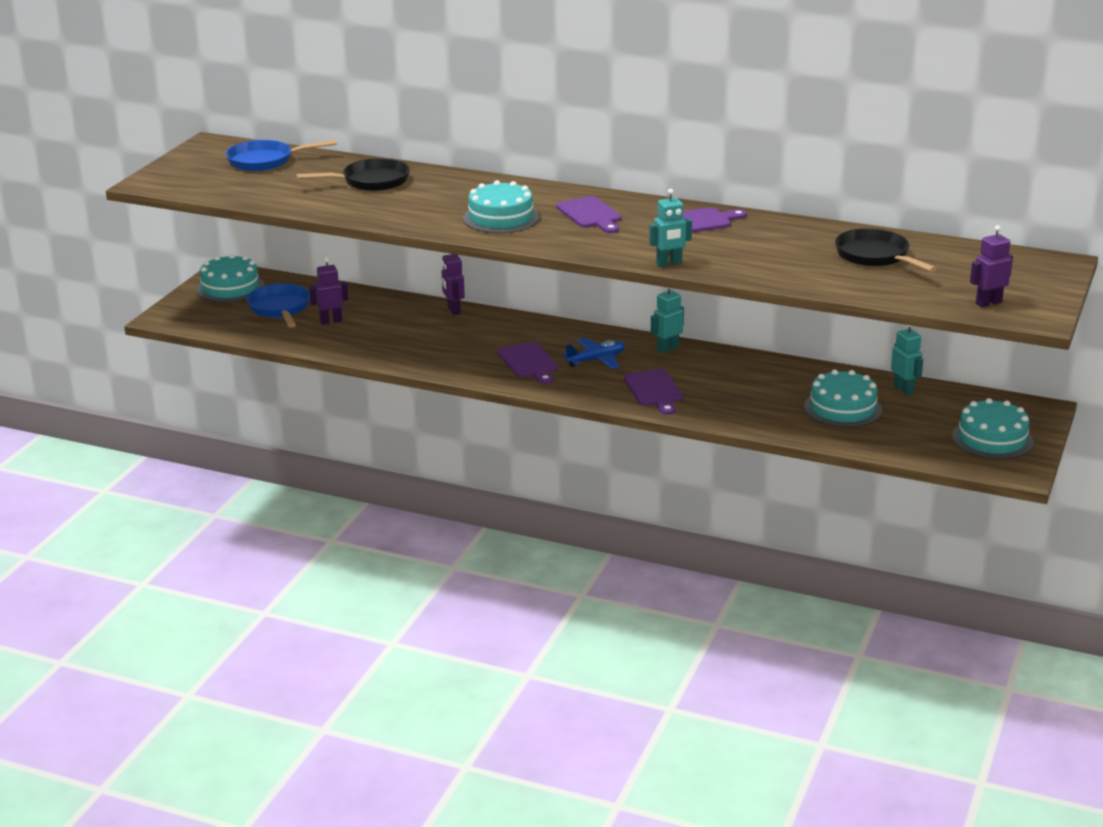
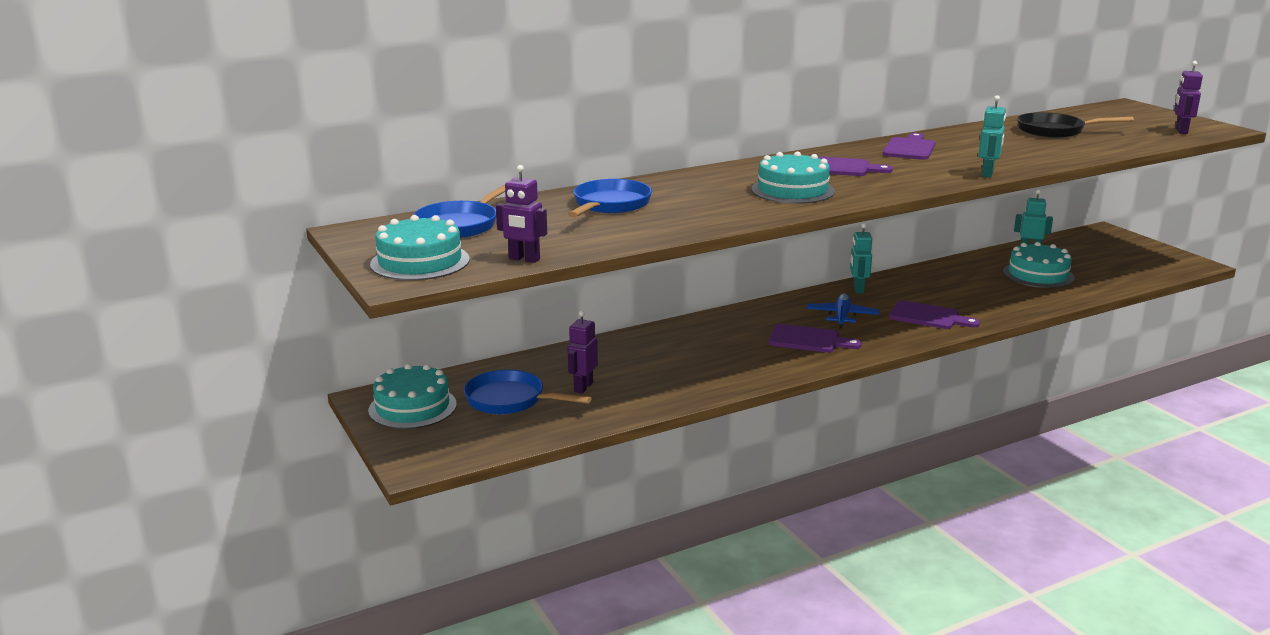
camera: 50 degrees left, 5 degrees down
black pan [296,158,410,191] -> blue pan [568,179,652,217]
purple robot [442,254,465,315] -> purple robot moved to [496,165,547,263]
turquoise cake [952,398,1034,459] -> turquoise cake moved to [370,215,470,281]

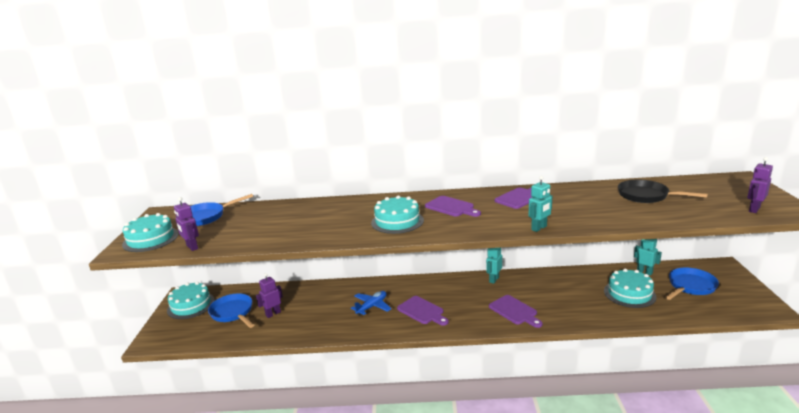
camera: 30 degrees right, 0 degrees up
blue pan [568,179,652,217] -> blue pan moved to [665,268,719,300]
blue plane [806,293,880,329] -> blue plane moved to [351,291,392,316]

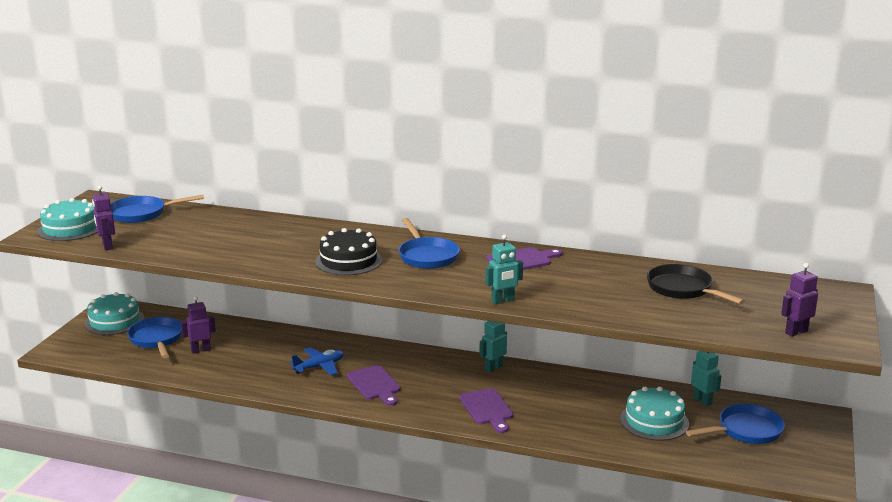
camera: 15 degrees right, 0 degrees up
turquoise cake [371,195,424,234] -> black cake [315,228,382,275]
purple cutting board [425,196,481,217] -> blue pan [398,218,460,269]

